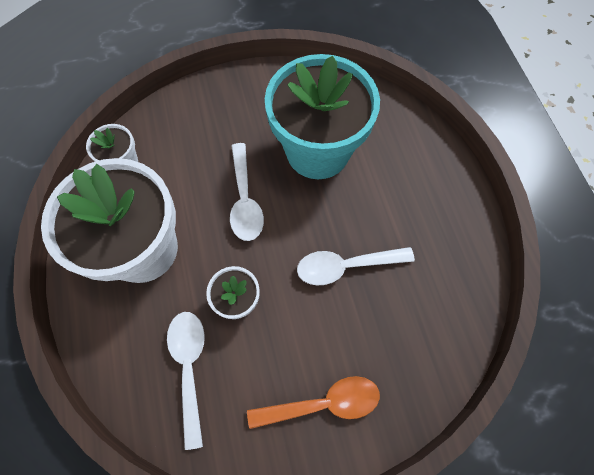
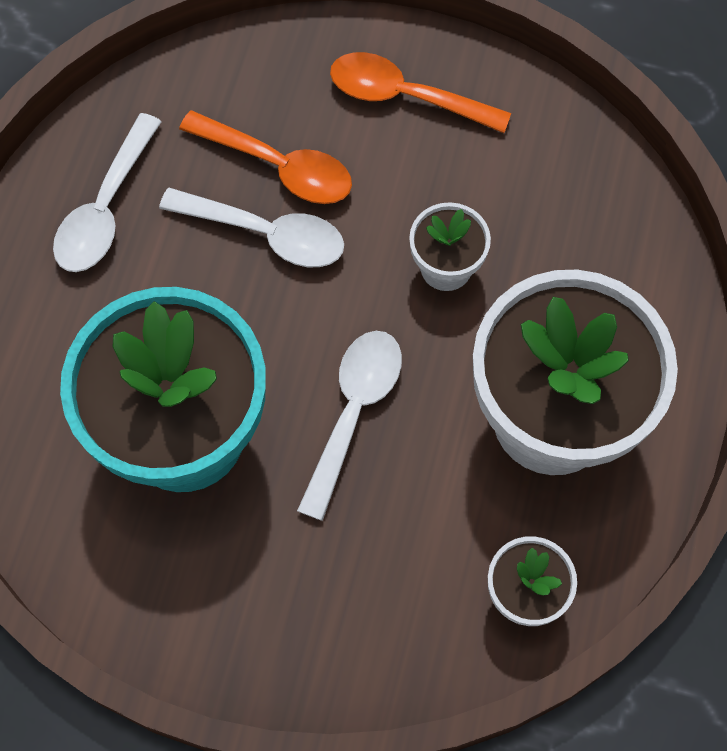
camera: 150 degrees left, 0 degrees up
white spoon [167,312,205,450] -> white spoon moved to [53,113,162,272]
none -> orange spoon [179,110,352,204]

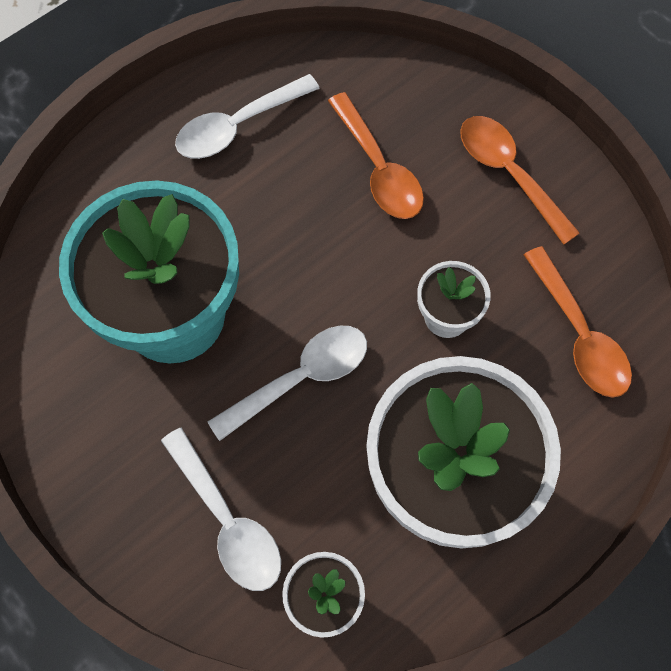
camera: 35 degrees right, 0 degrees up
white spoon [159,188,344,267] -> white spoon moved to [161,427,281,591]
none -> orange spoon [524,246,632,398]

